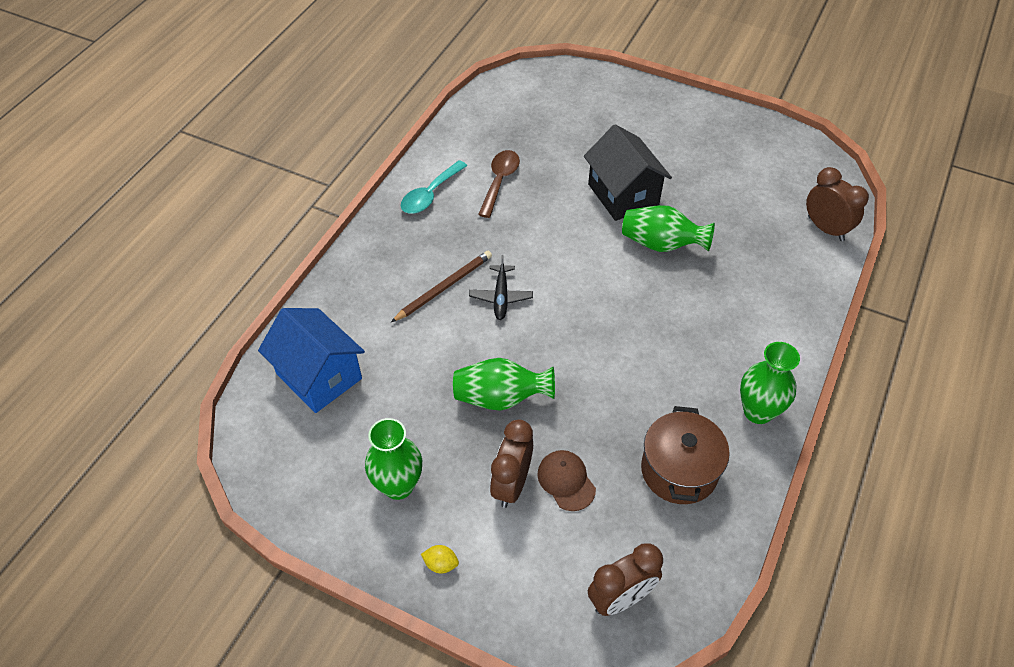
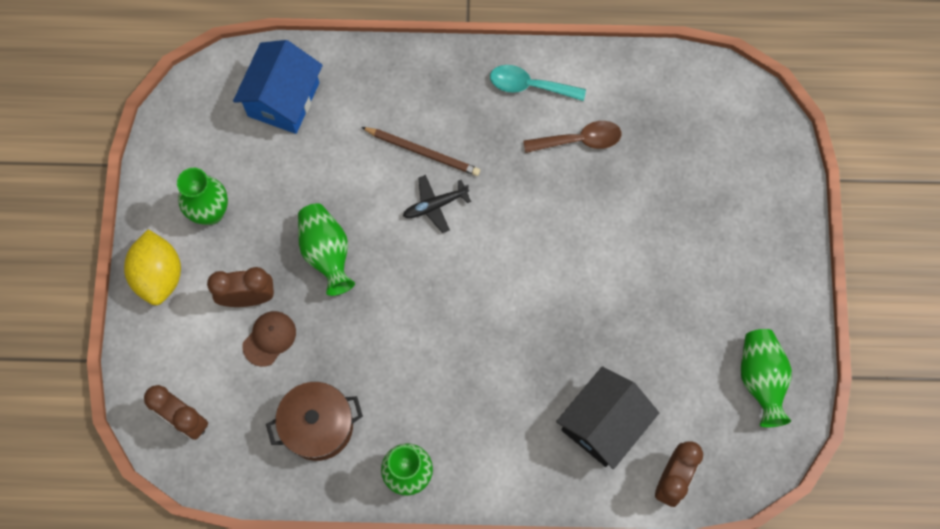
camera: 65 degrees right, 20 degrees up
yellow lemon [421,545,459,573] -> yellow lemon [124,229,181,305], size x2.42
black house [584,124,672,221] -> black house moved to [556,366,659,469]
green vase [622,205,715,252] -> green vase moved to [741,329,792,428]

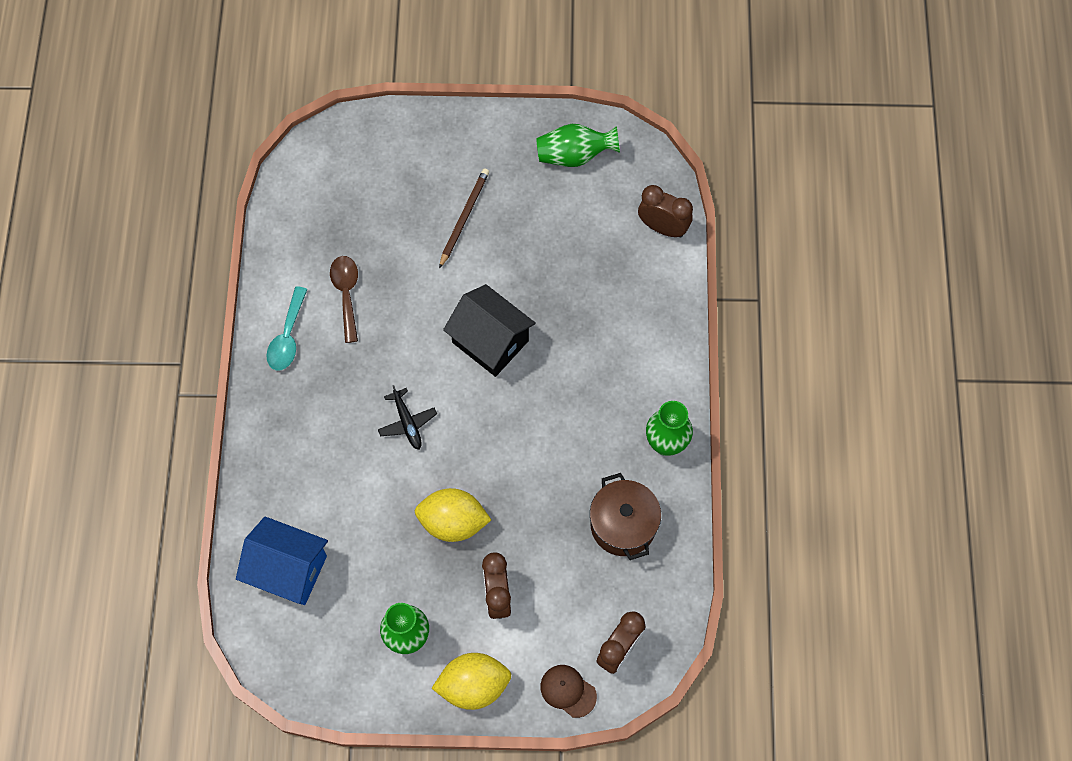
camera: 90 degrees left, 5 degrees down
brown cap [242,311,296,367] -> brown cap moved to [540,665,597,718]
green vase [298,203,355,296] -> yellow lemon [415,488,491,542]
brown pencil [361,127,480,176] -> brown pencil moved to [439,169,489,269]
black house [556,366,659,469] -> black house moved to [443,284,536,377]

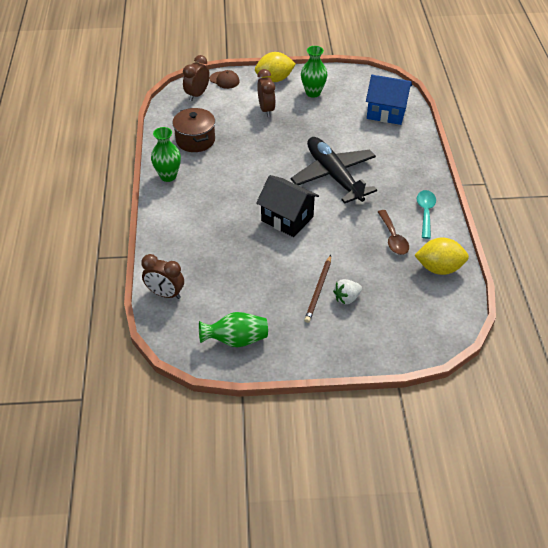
camera: 175 degrees right, 20 degrees down
black plane [378,385,437,450] -> black plane [291,137,377,204], size x2.36
yellow lemon [415,488,491,542] -> yellow lemon moved to [414,237,469,275]
none -> white strawberry [333,279,362,305]

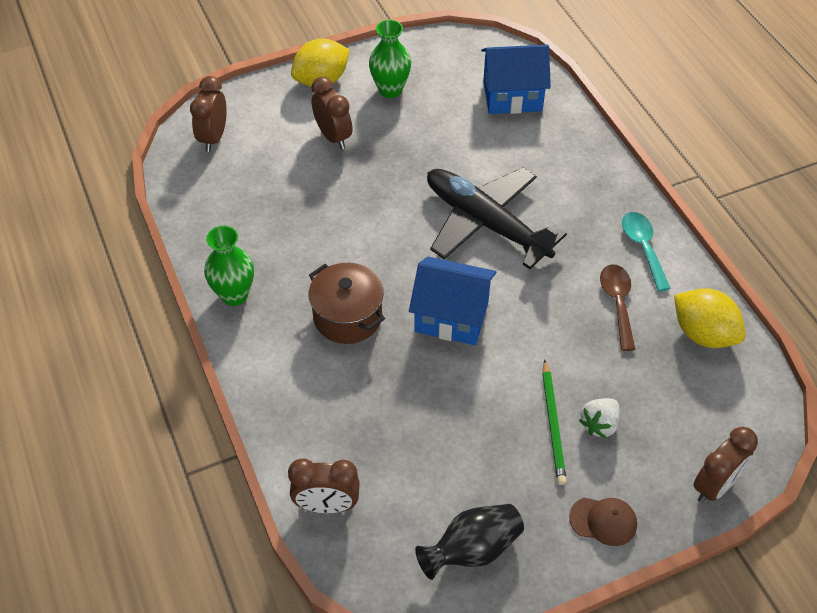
camera: 20 degrees left, 5 degrees up
brown pot [173,108,215,152] -> brown pot moved to [309,263,385,344]
green vase [199,312,268,348] -> black vase [415,504,524,580]
brown cap [209,70,240,89] -> brown cap moved to [569,498,637,546]
black house [256,175,319,237] -> blue house [409,257,496,345]
brown pencil [304,255,331,323] -> green pencil [542,359,567,485]
brown spoon [378,210,409,255] -> brown spoon turned 150 degrees counterclockwise [600,264,635,351]
yellow lemon [414,237,469,275] -> yellow lemon turned 60 degrees clockwise [674,288,746,348]
none -> brown clock [693,427,758,503]

